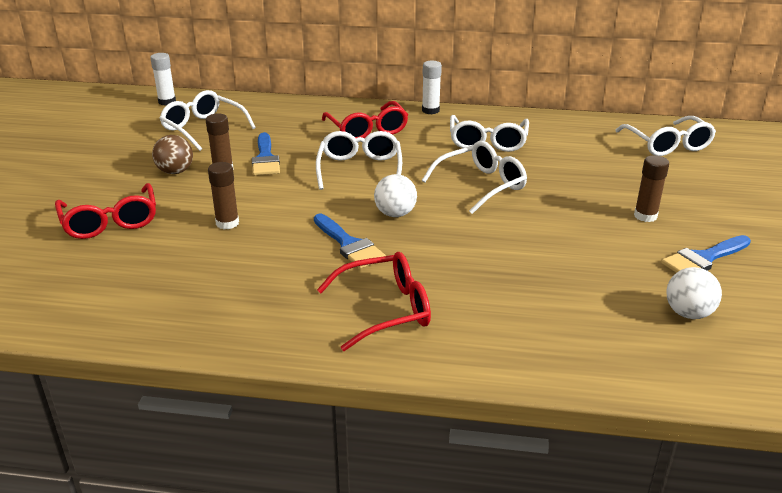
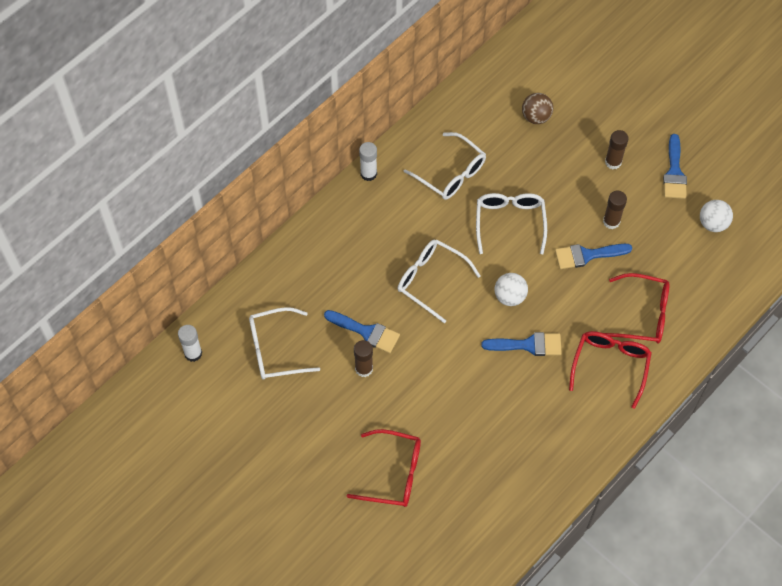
camera: 55 degrees left, 30 degrees up
brown ball [152,135,193,174] -> brown ball moved to [522,93,553,124]
brown glue stick [208,162,239,229] -> brown glue stick moved to [603,191,627,229]
red glasses [322,101,408,138] -> red glasses moved to [604,273,669,343]
white glasses [615,116,716,156] -> none
none -> blue brush [555,244,632,269]

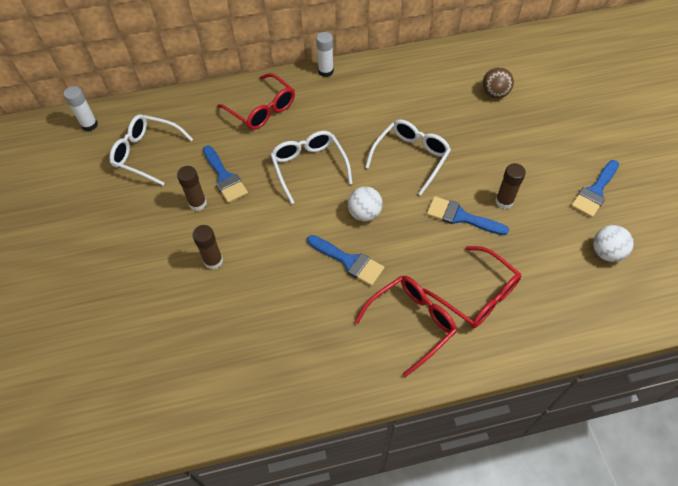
camera: 35 degrees right, 5 degrees down
red glasses [347,429,421,507] -> red glasses moved to [217,73,295,130]
white glasses [404,132,486,200] -> none
brown glue stick [605,130,629,169] -> brown glue stick moved to [192,225,223,269]

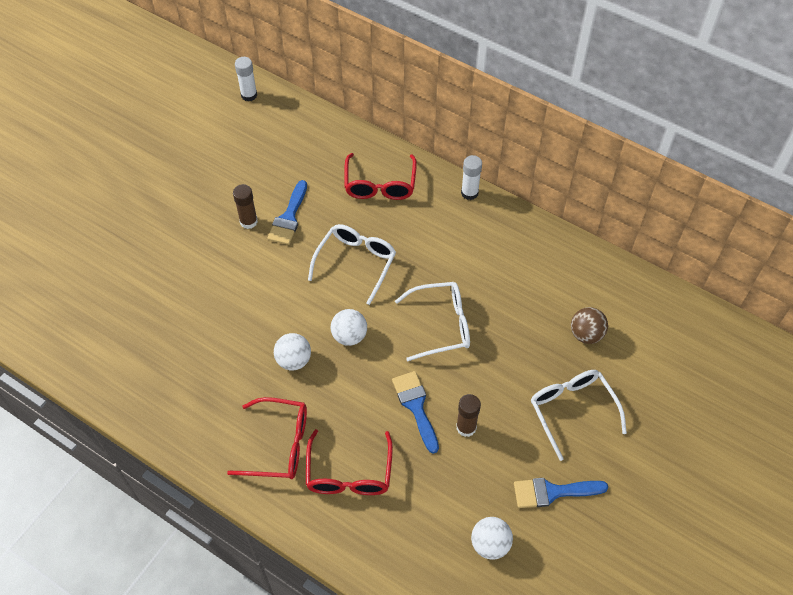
camera: 45 degrees right, 0 degrees up
white glasses [109,114,193,186] -> white glasses moved to [531,370,627,461]
brown glue stick [192,225,223,269] -> none
blue brush [307,235,384,286] -> white ball [274,333,311,370]

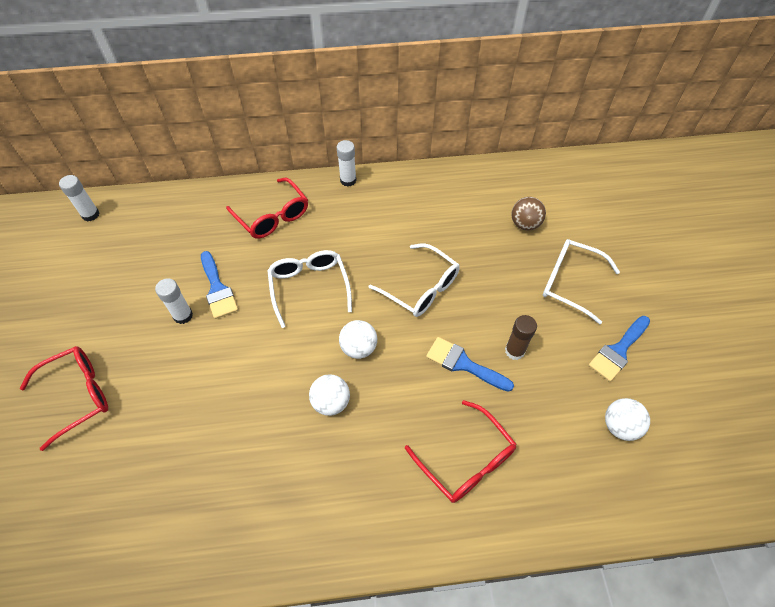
camera: 40 degrees left, 0 degrees up
red glasses [227,397,307,479] -> red glasses moved to [20,346,108,451]
brown glue stick [233,184,258,229] -> white glue stick [155,278,193,324]
white glasses [395,282,470,361] -> white glasses turned 90 degrees clockwise [369,243,460,317]

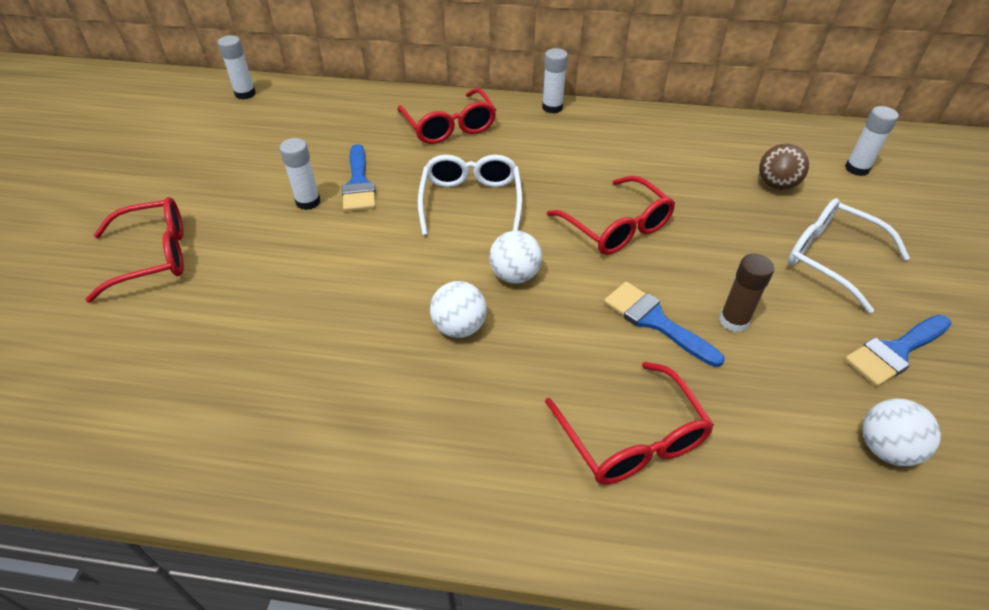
camera: 15 degrees right, 10 degrees down
white glasses [369,243,460,317] -> red glasses [547,176,675,255]
none -> white glue stick [845,106,899,176]

